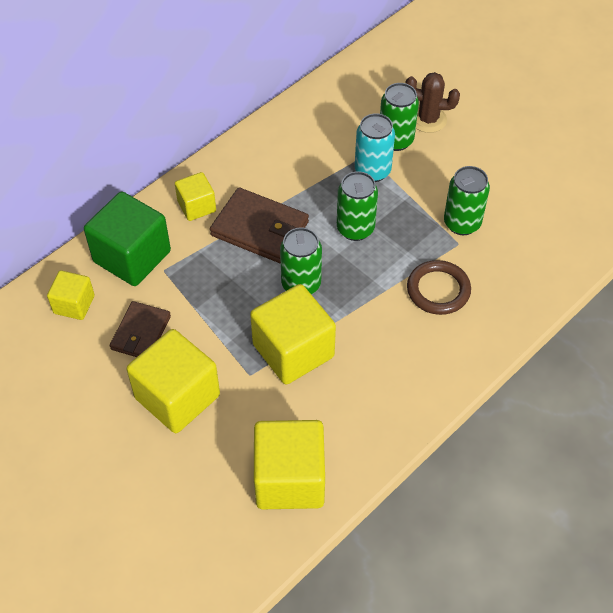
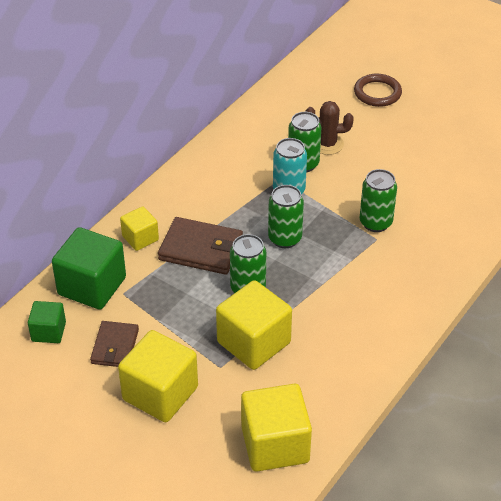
camera: 10 degrees left, 10 degrees down
yellow cube [47,271,95,320] -> green cube [28,301,66,343]
brown ring [407,260,471,315] -> brown ring moved to [354,74,402,107]

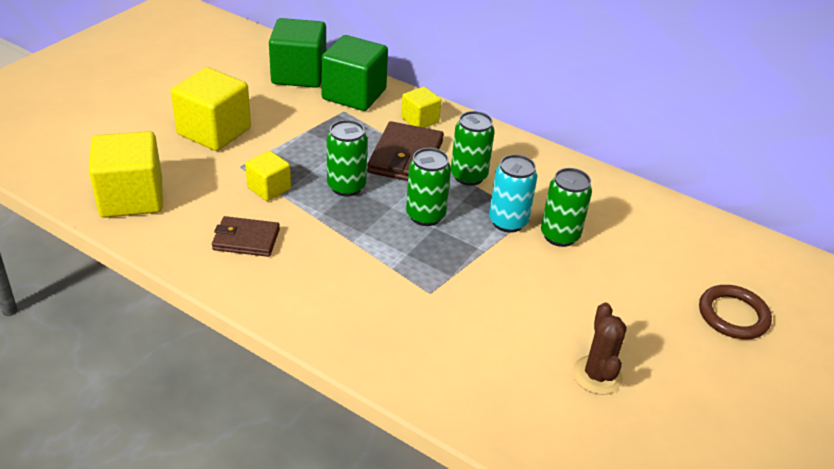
camera: 85 degrees right, 5 degrees down
green cube [28,301,66,343] -> green cube [269,18,326,88], size x1.81
brown wallet [90,321,139,367] -> brown wallet moved to [212,216,280,257]
yellow cube [216,280,292,370] -> yellow cube [245,151,291,201], size x0.55
brown cactus [305,101,354,155] -> brown cactus moved to [573,302,627,395]
green can [360,169,397,232] -> green can moved to [451,111,495,186]

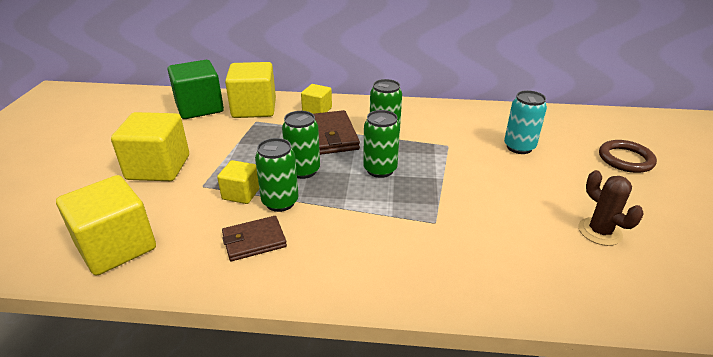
camera: 25 degrees left, 5 degrees down
green cube [321,35,388,111] -> yellow cube [225,62,276,118]
turquoise can [489,154,537,233] -> turquoise can moved to [504,90,547,154]
green can [541,168,592,247] -> green can moved to [255,138,299,212]

